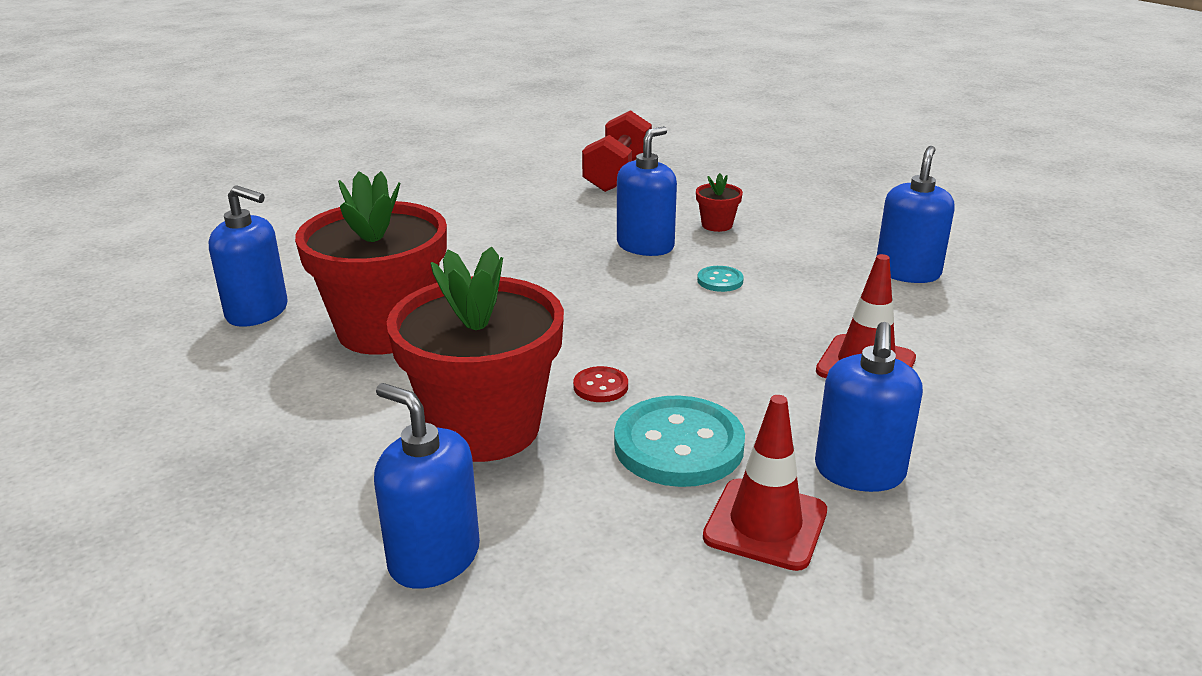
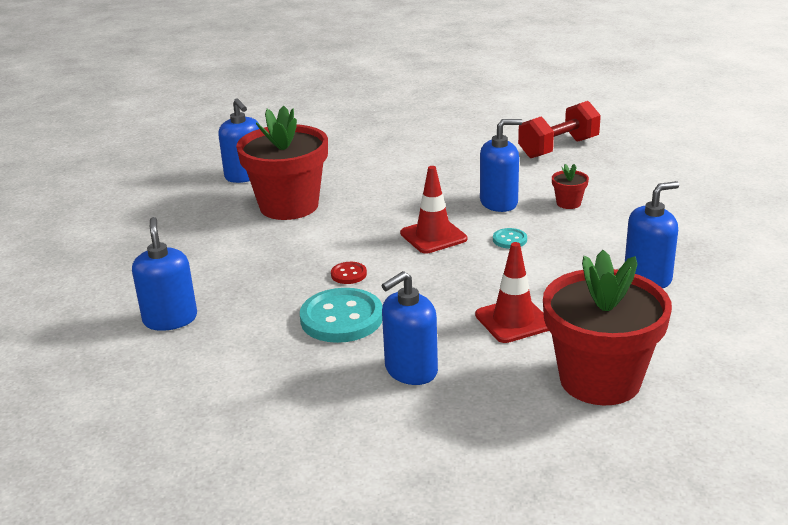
camera: 40 degrees right, 0 degrees up
red flower pot [387,246,564,462] -> red flower pot moved to [543,250,672,405]
red traffic cone [703,395,827,571] -> red traffic cone moved to [400,166,467,254]

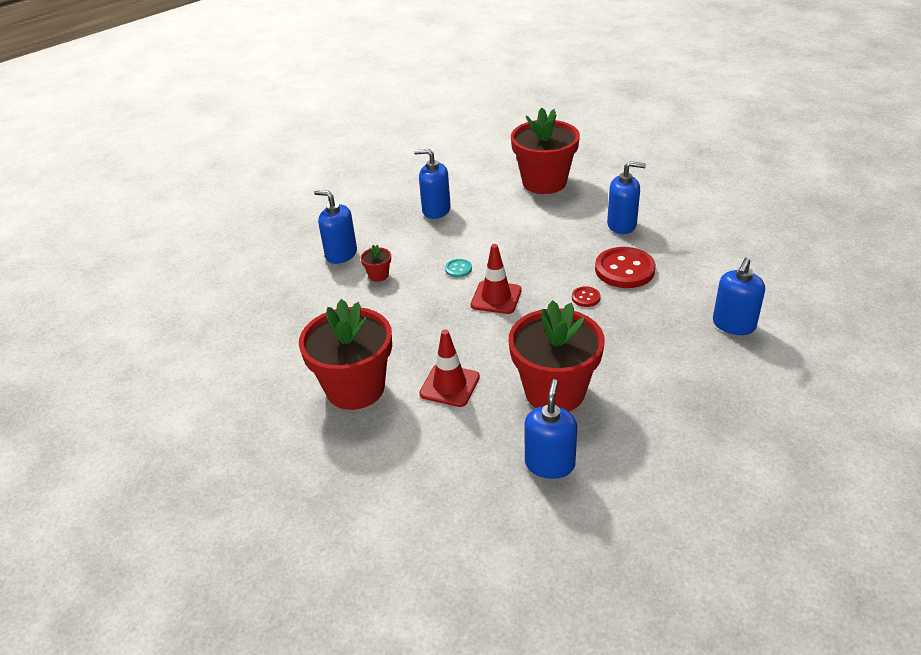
camera: 135 degrees left, 10 degrees up
turquoise button [300,288,382,343] -> red button [595,247,656,288]
red traffic cone [475,242,549,343] -> red traffic cone moved to [419,330,480,407]
blue soap dispenser [480,119,522,212] -> blue soap dispenser moved to [314,190,357,264]
red dumbbell [518,101,601,158] -> none
none -> red flower pot [299,299,392,410]

